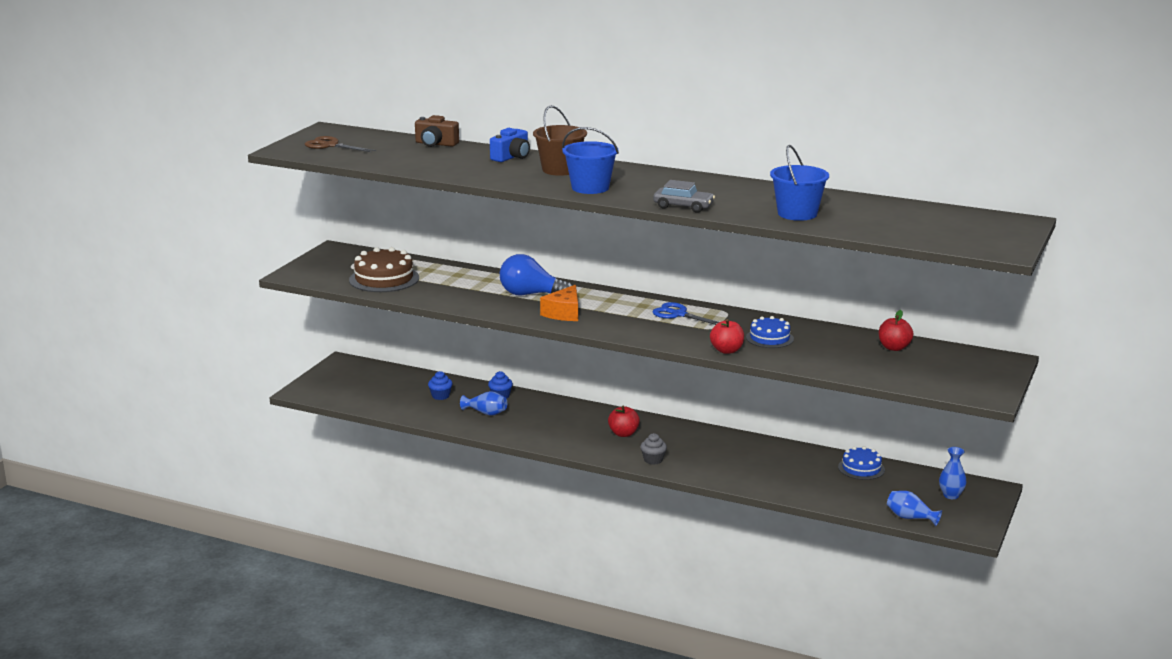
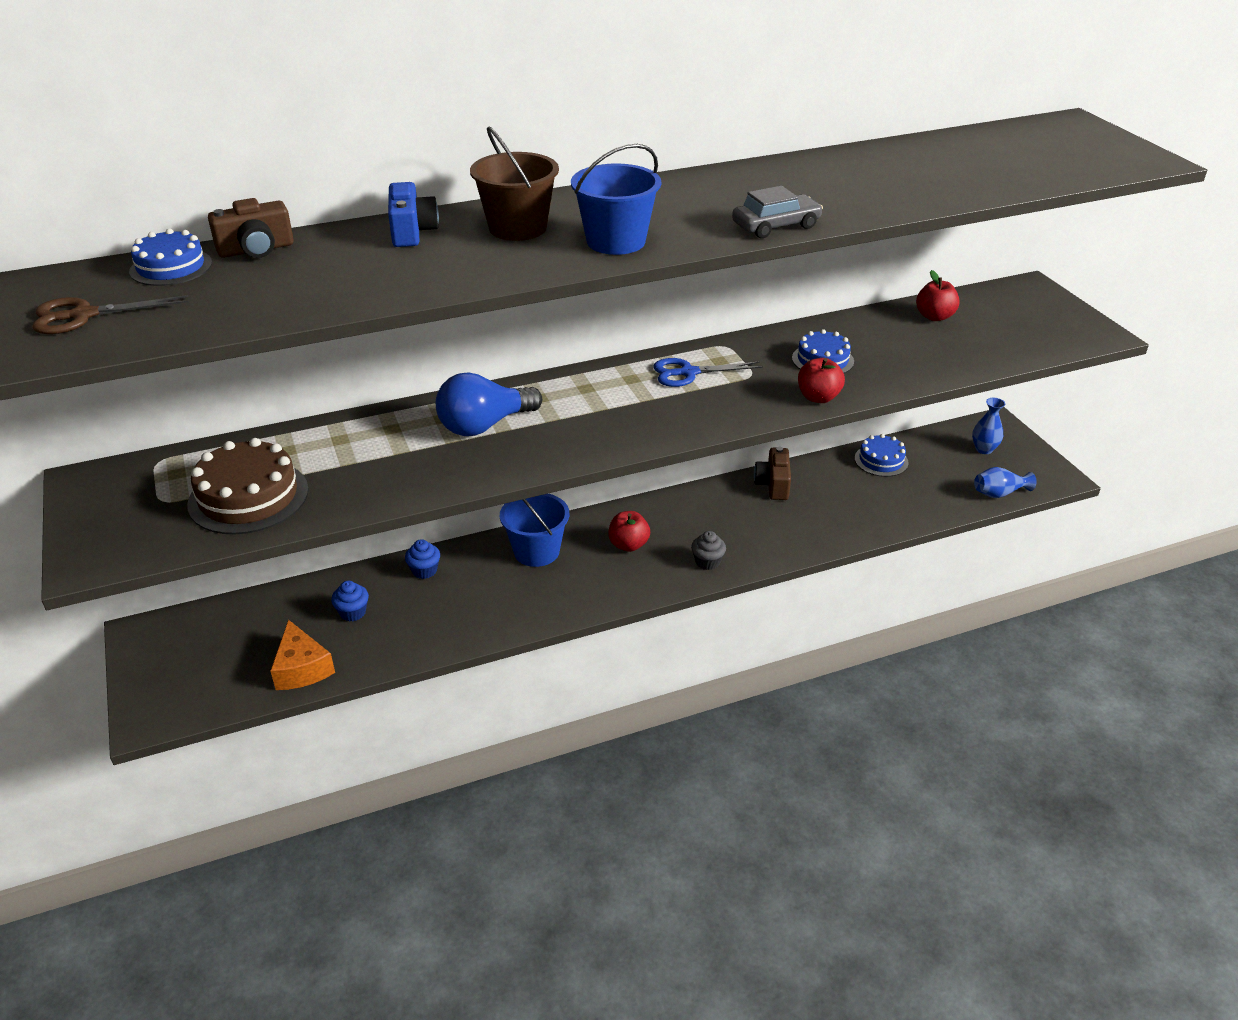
camera: 45 degrees left, 15 degrees up
blue vase [460,391,507,416] -> none
orange cheese [540,285,578,321] -> orange cheese moved to [270,620,335,690]
blue bucket [770,145,829,221] -> blue bucket moved to [500,494,569,567]
none -> blue cake [129,229,212,286]
none -> brown camera [754,447,791,500]

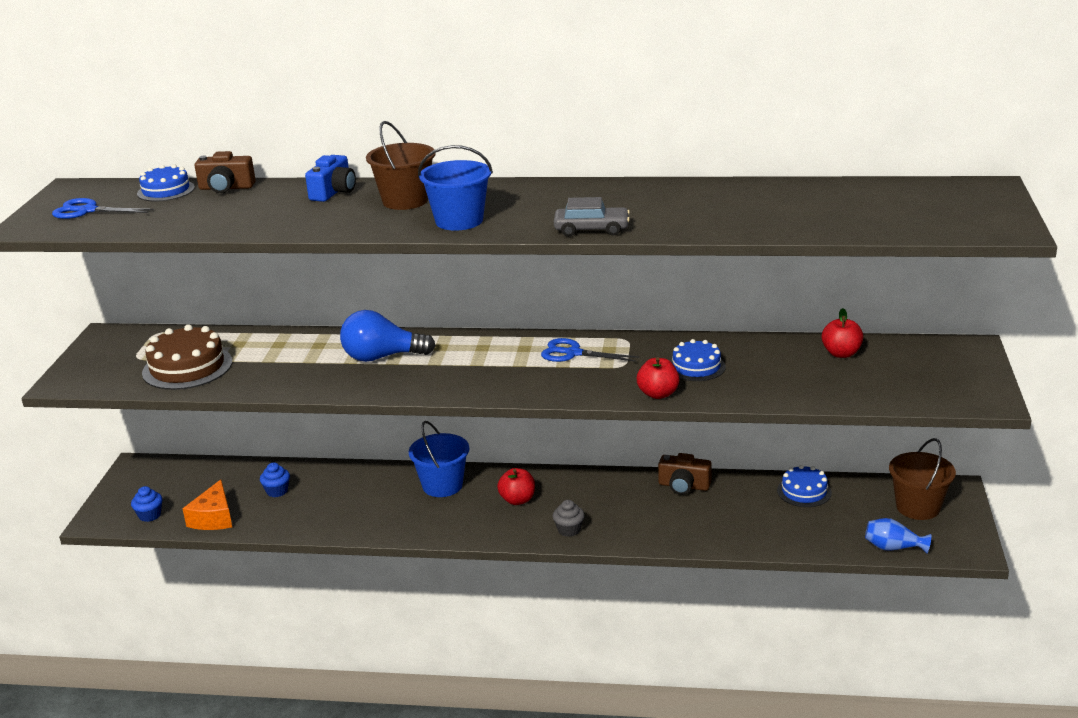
camera: 30 degrees right, 10 degrees down
brown scissors [32,295,189,334] -> blue scissors [52,198,154,219]
blue cupcake [405,539,440,579] -> blue cupcake moved to [131,486,162,522]
brown camera [754,447,791,500] -> brown camera turned 105 degrees counterclockwise [658,453,712,495]
blue vase [972,398,1005,454] -> brown bucket [889,438,956,520]

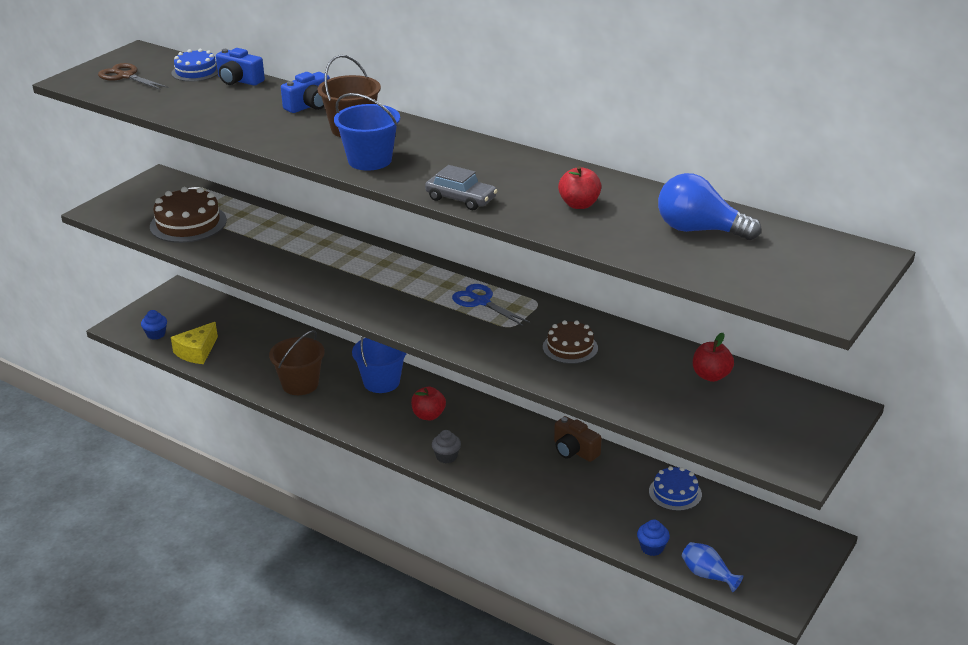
camera: 25 degrees right, 5 degrees up
blue scissors [52,198,154,219] -> brown scissors [98,63,168,90]
orange cheese [183,479,232,530] -> yellow cheese [171,322,218,364]
brown camera [195,151,256,193] -> blue camera [216,48,265,85]
blue cupcake [260,463,290,497] -> blue cupcake moved to [637,519,670,556]
blue light bulb [340,310,436,362] -> blue light bulb moved to [658,173,761,240]
red apple [637,357,679,399] -> red apple moved to [558,166,601,209]
blue cake [670,339,726,381] -> brown cake [543,320,598,364]
brown bucket [889,438,956,520] -> brown bucket moved to [269,330,325,395]

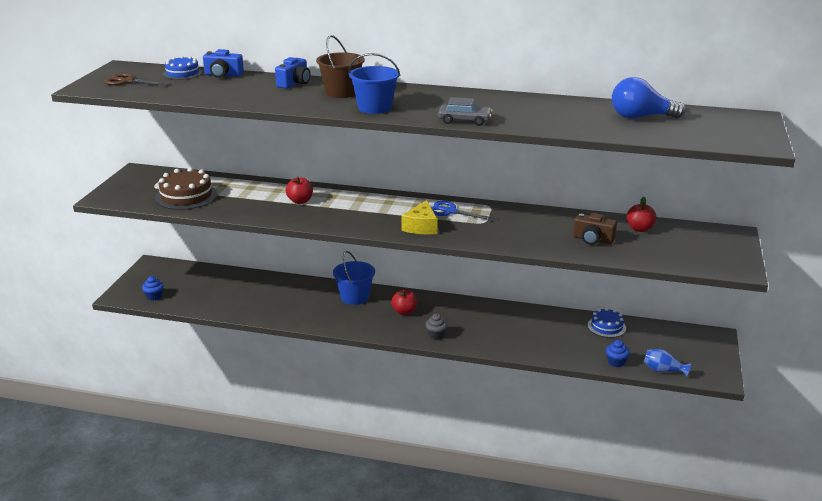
camera: 20 degrees left, 5 degrees down
yellow cheese [171,322,218,364] -> yellow cheese moved to [401,200,437,234]
brown bucket [269,330,325,395] -> none
brown cake [543,320,598,364] -> none
brown camera [554,416,602,462] -> brown camera moved to [573,213,617,245]
red apple [558,166,601,209] -> red apple moved to [286,176,313,204]

